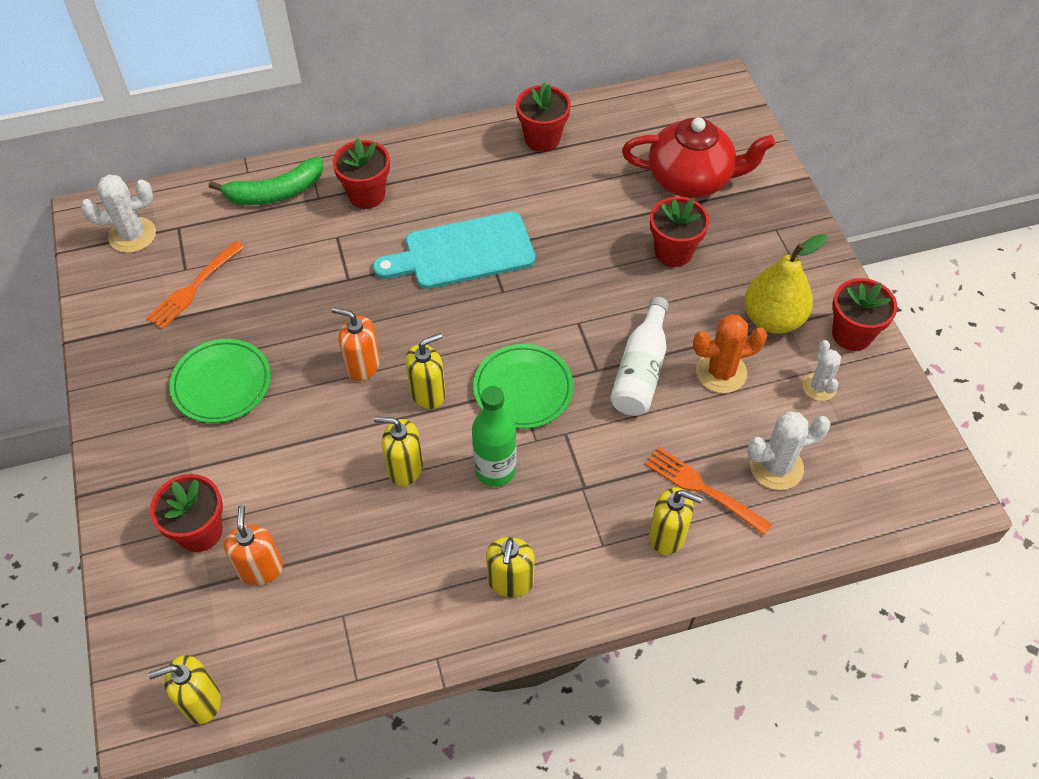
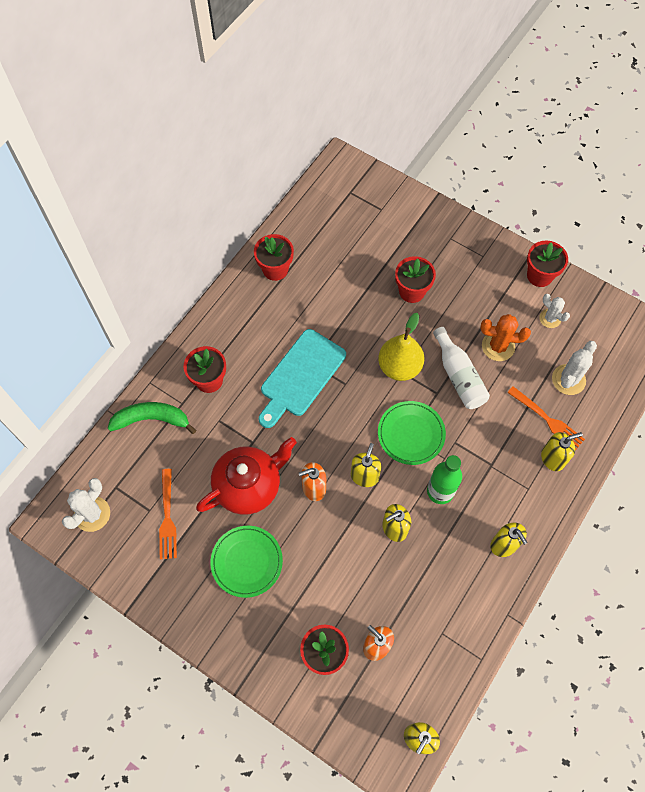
camera: 40 degrees left, 10 degrees up
green banana [209,157,323,205] -> green banana turned 120 degrees counterclockwise [108,402,196,434]
red teapot [622,118,775,198] -> red teapot moved to [196,437,297,515]
orange fork [645,447,773,536] -> orange fork turned 135 degrees counterclockwise [507,386,585,451]
orange cactus [693,314,767,393] -> orange cactus turned 60 degrees clockwise [480,314,531,361]
yellow pear [744,234,828,334] -> yellow pear moved to [378,313,424,381]

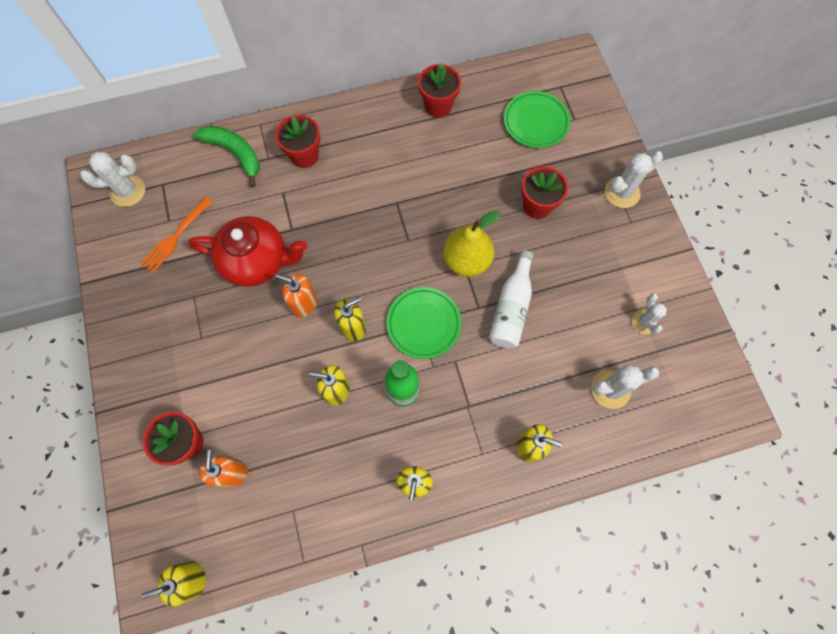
camera: 40 degrees right, 5 degrees up
green plate [210,526,283,598] -> green plate moved to [504,91,570,148]
turquoise cutting board [259,329,346,428] -> none
orange cactus [480,314,531,361] -> none
orange fork [507,386,585,451] -> none
red flower pot [527,241,568,287] -> none
none -> white cactus [605,151,663,208]

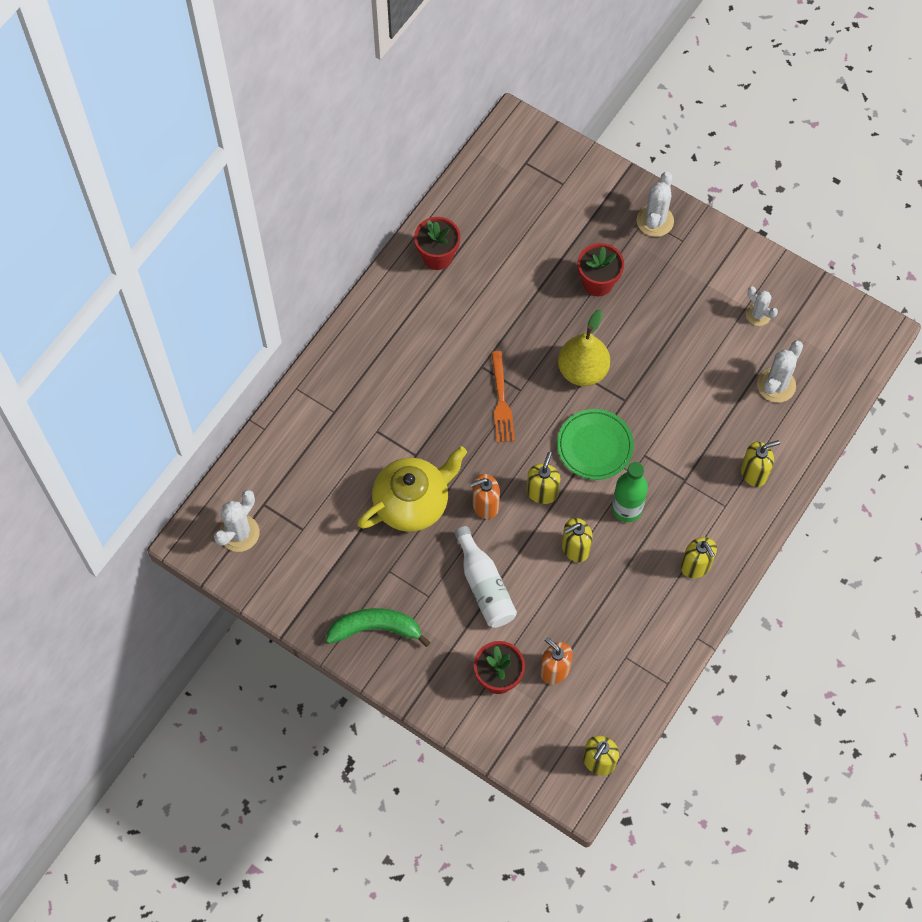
camera: 40 degrees left, 5 degrees down
orange fork [141,197,212,273] -> orange fork moved to [491,351,515,443]
red teapot [188,216,307,287] -> yellow teapot [357,446,467,532]
green banana [193,126,260,187] -> green banana moved to [326,608,431,647]
red flower pot [275,115,320,168] -> none
white bottle [489,250,534,348] -> white bottle moved to [454,526,517,628]
green plate [504,91,570,148] -> none

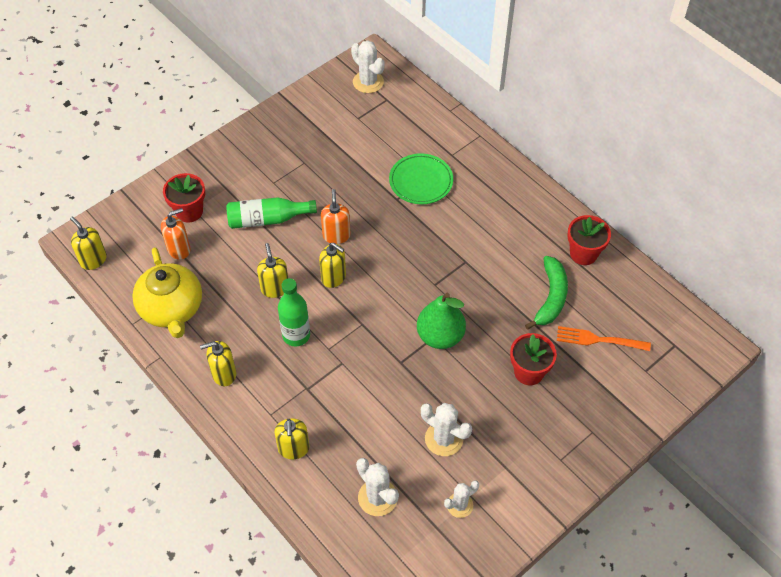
camera: 105 degrees right, 10 degrees down
green banana [326,608,431,647] -> green banana moved to [525,256,568,330]
yellow teapot [357,446,467,532] -> yellow teapot moved to [132,247,202,338]
white bottle [454,526,517,628] -> green bottle [226,197,317,229]
orange fork [491,351,515,443] -> orange fork moved to [557,326,651,351]
green plate [557,409,634,480] -> green plate moved to [389,153,453,204]
yellow pear [558,309,610,386] -> green pear [417,293,466,349]
white cactus [637,172,674,237] -> white cactus moved to [421,403,472,456]

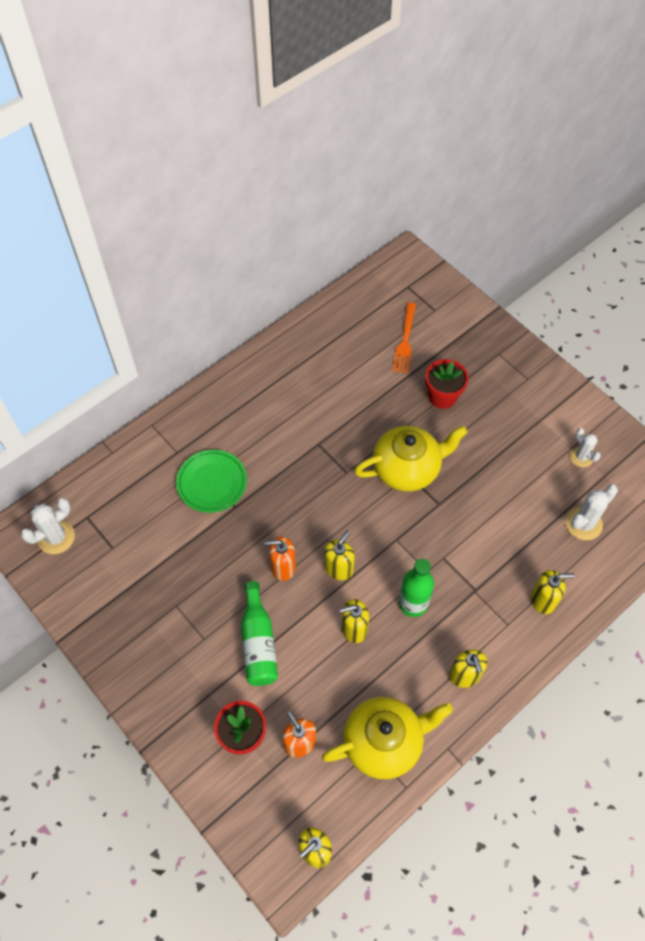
camera: 90 degrees left, 5 degrees up
green pear [417,293,466,349] -> yellow teapot [354,426,468,491]
white cactus [421,403,472,456] -> none
green banana [525,256,568,330] -> none
red flower pot [568,215,611,265] -> none

